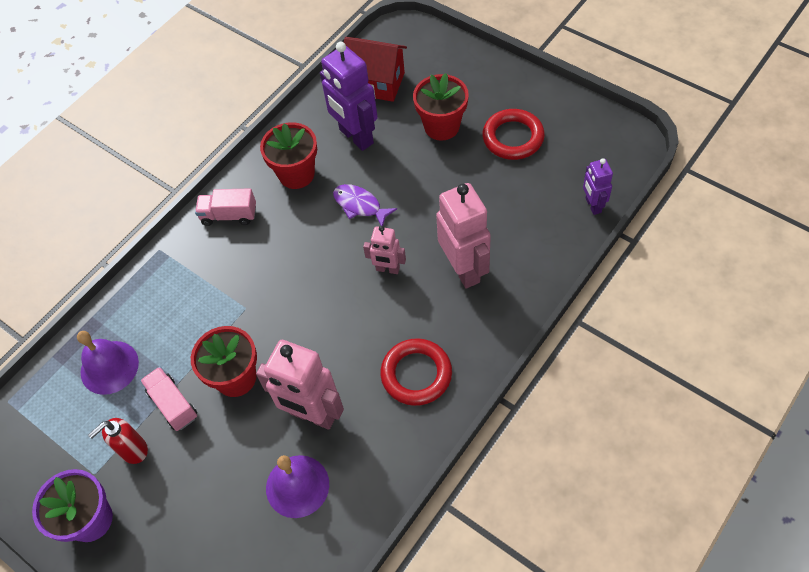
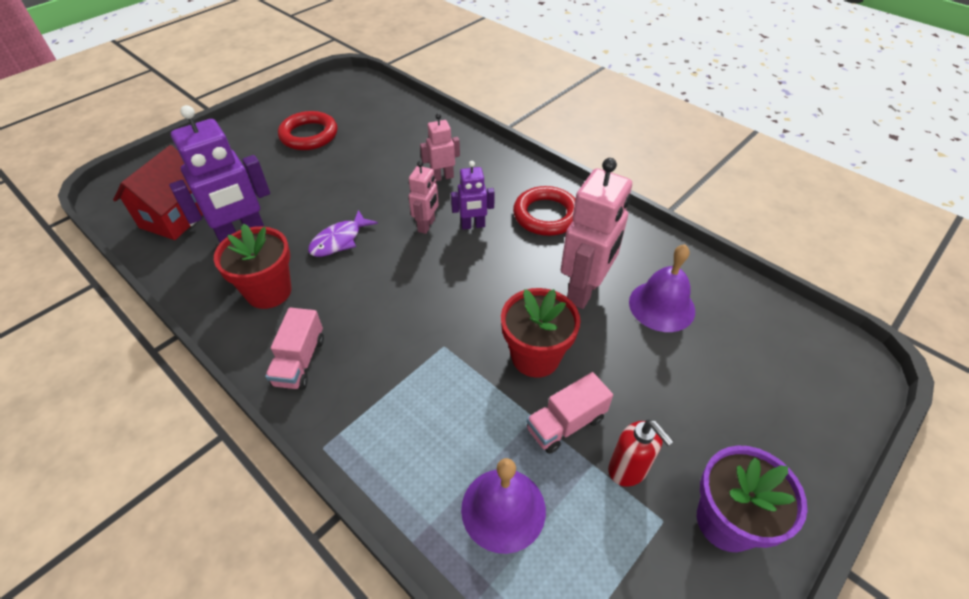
camera: 90 degrees left, 10 degrees down
red flower pot [413,73,469,140] -> none
pink robot [436,183,491,288] -> pink robot [420,113,460,181], size x0.54
purple robot [583,158,613,215] -> purple robot moved to [451,161,495,230]

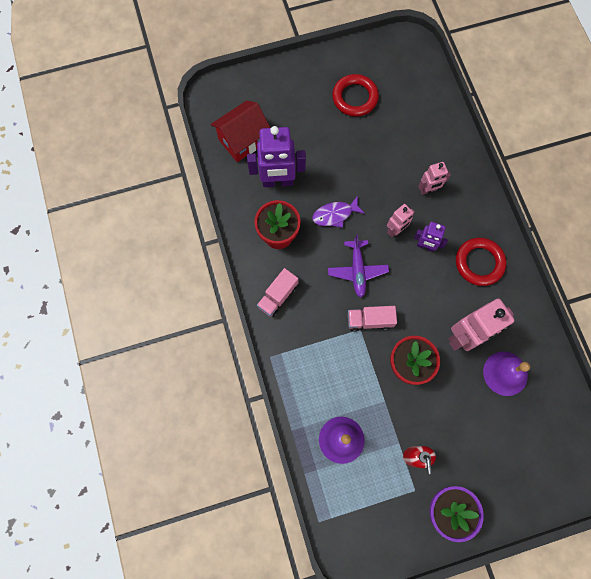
camera: 30 degrees right, 25 degrees up
pink robot [420,113,460,181] -> pink robot turned 150 degrees clockwise [418,162,451,195]
pink truck [526,372,613,454] -> pink truck moved to [348,306,397,332]
none -> purple plane [328,234,389,297]

